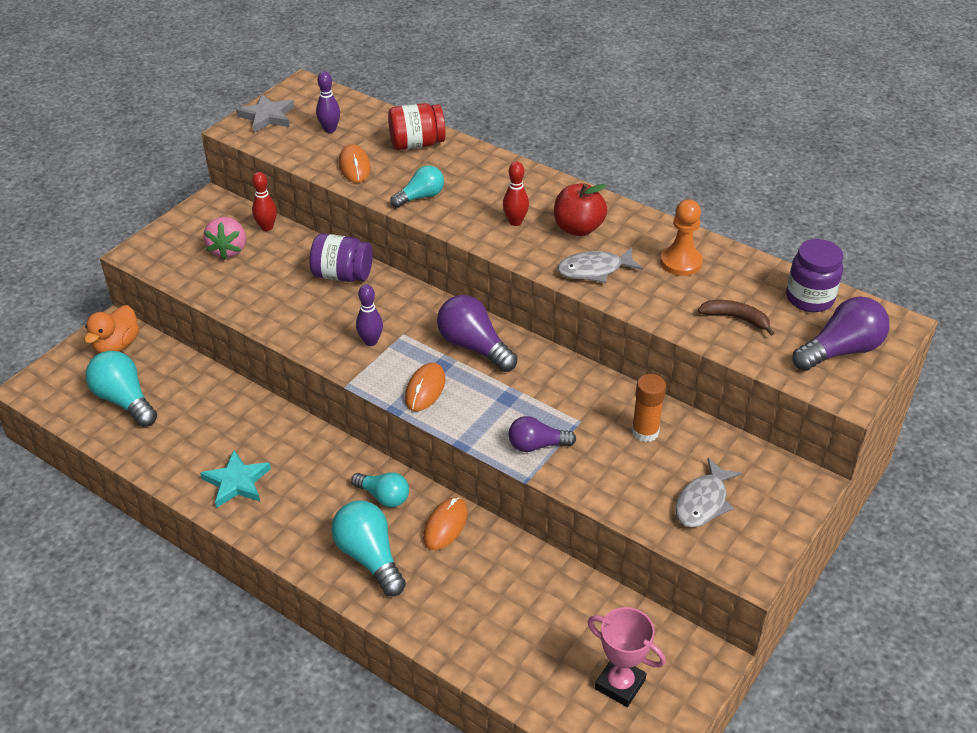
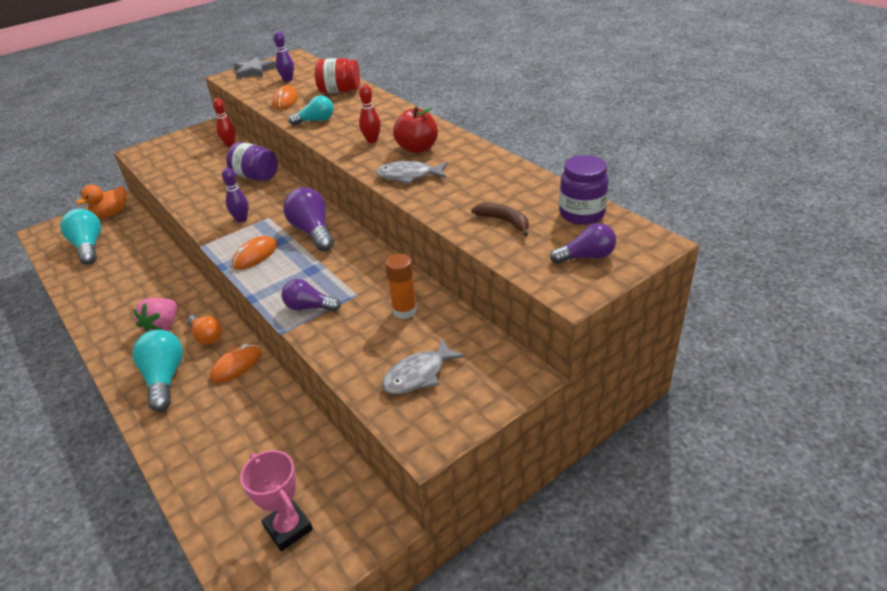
camera: 20 degrees right, 5 degrees down
turquoise star [200,450,271,508] -> none
pink strawberry [203,217,246,260] -> pink strawberry moved to [133,298,177,332]
turquoise light bulb [351,473,409,507] -> orange light bulb [187,315,222,345]
orange pawn [660,199,703,276] -> none
purple light bulb [793,297,889,371] -> purple light bulb [550,223,616,264], size x0.64

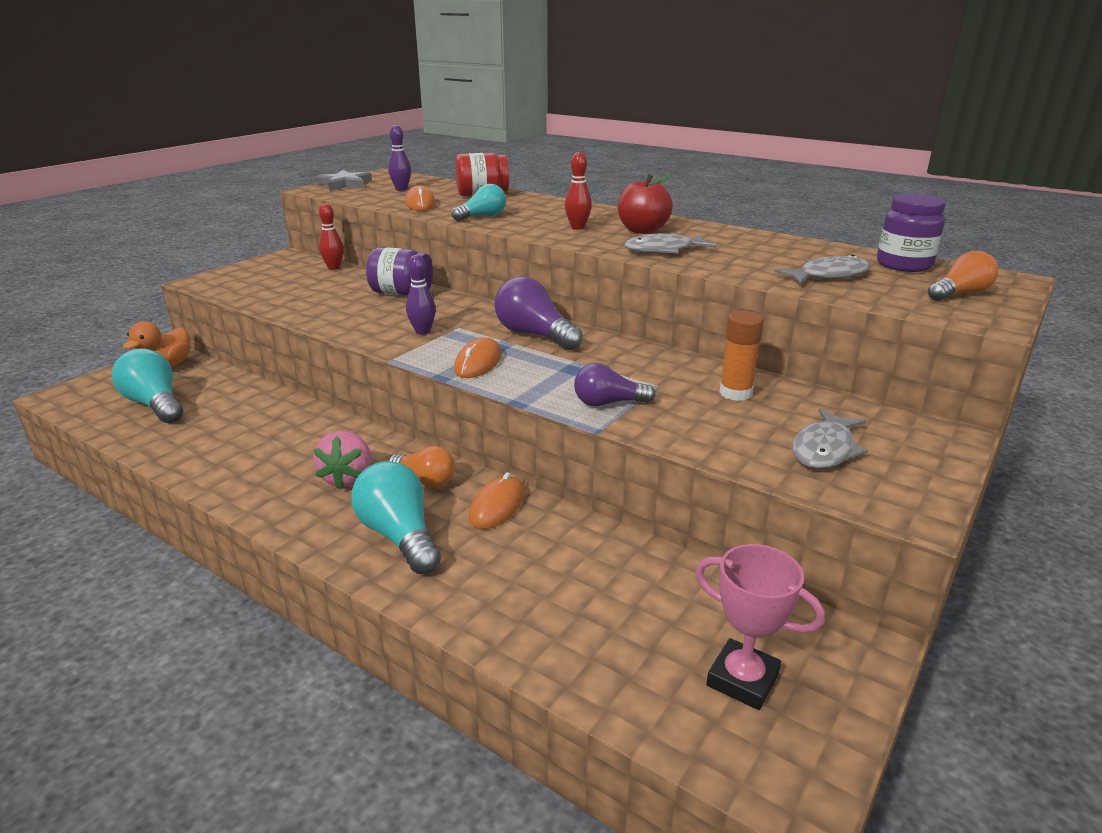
camera: 20 degrees left, 10 degrees down
brown banana [471,203,529,236] -> grey fish [774,254,870,284]
purple light bulb [550,223,616,264] -> orange light bulb [928,251,998,301]

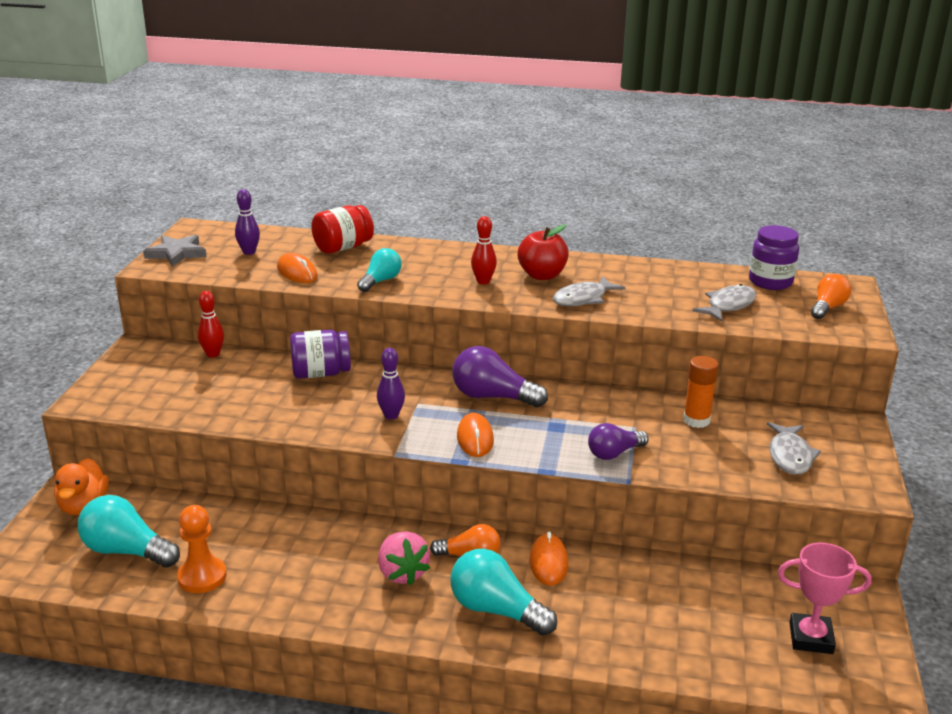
camera: 25 degrees left, 0 degrees up
none -> orange pawn [177,505,227,593]

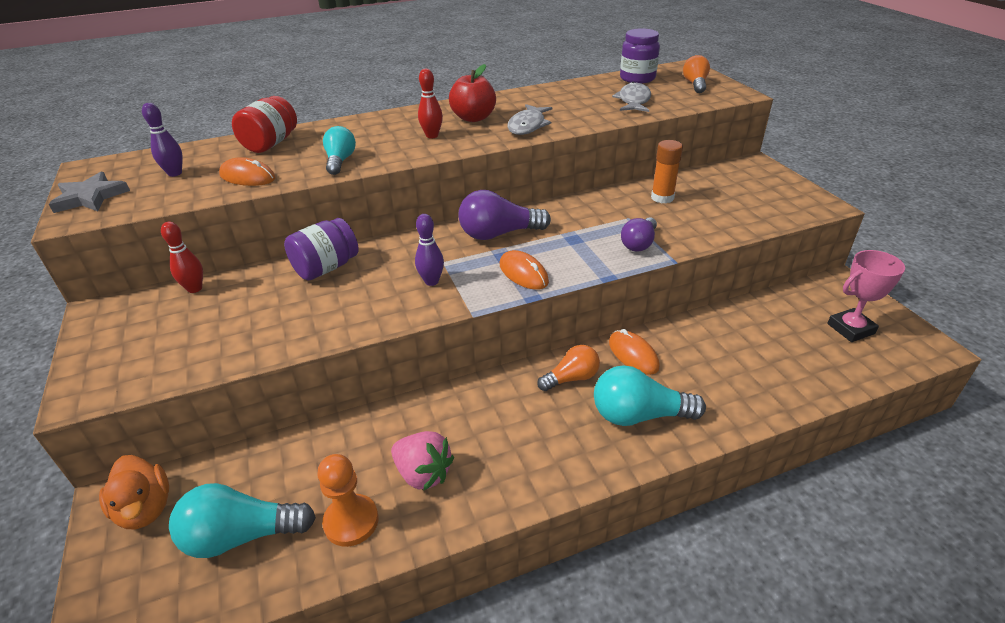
camera: 30 degrees left, 10 degrees up
pink strawberry [378,531,430,585] -> pink strawberry moved to [391,431,454,491]
grey fish [767,422,821,475] -> none

